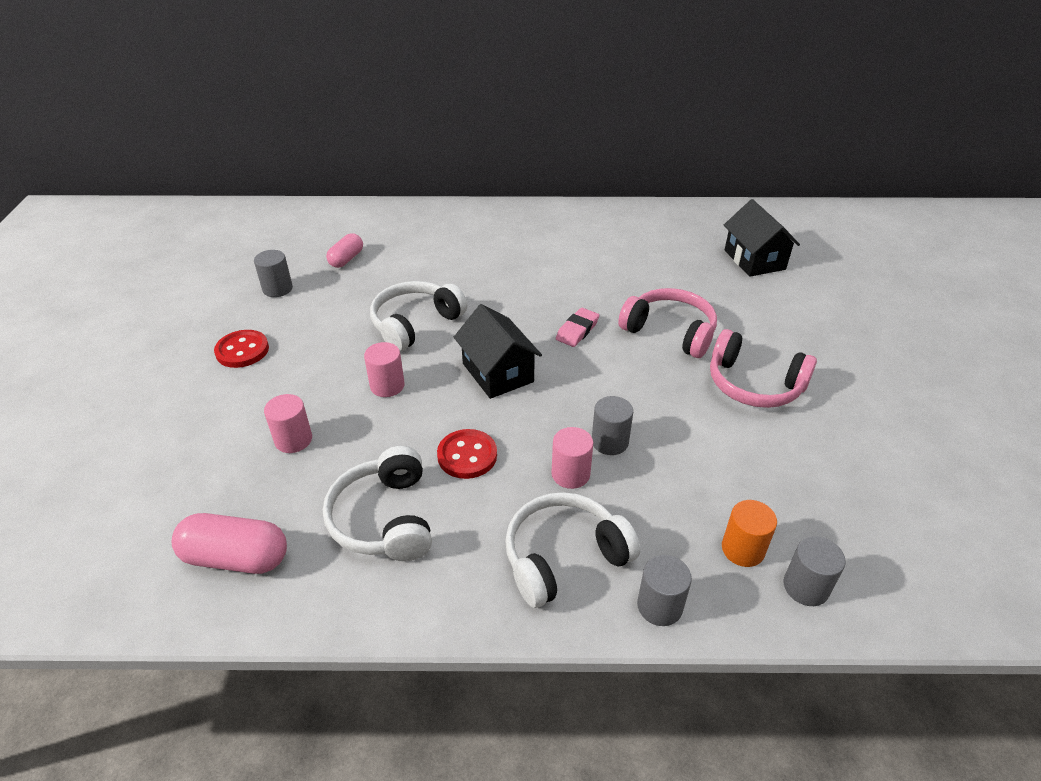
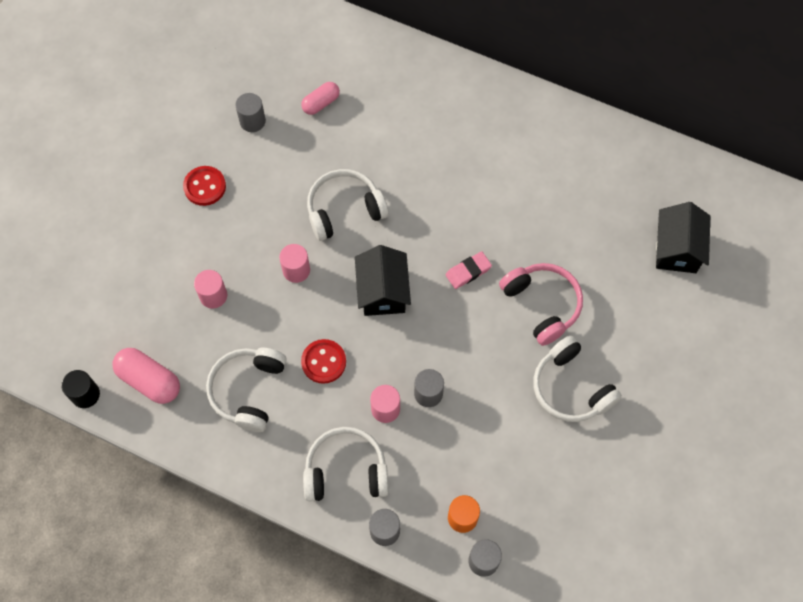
camera: 25 degrees right, 25 degrees up
pink headphones [710,329,817,408] -> white headphones [533,336,622,422]
none -> black cylinder [61,370,100,408]

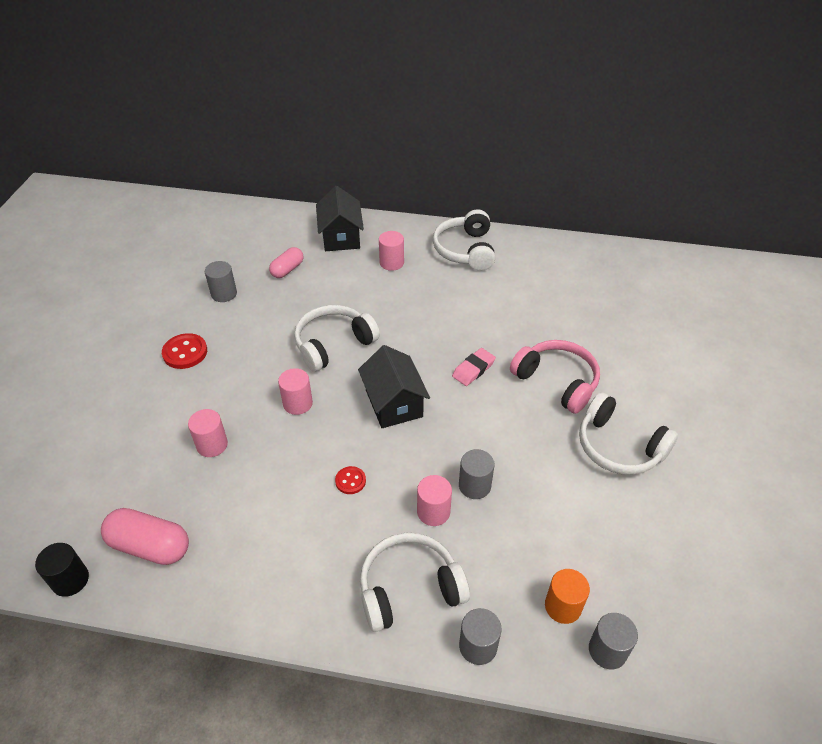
camera: 15 degrees left, 20 degrees down
white headphones [206,348,287,432] -> white headphones moved to [433,209,495,271]
red button [301,339,346,384] -> red button [335,466,366,494], size x0.60
black house [656,202,710,273] -> black house moved to [316,186,364,251]
none -> pink cylinder [379,231,404,271]

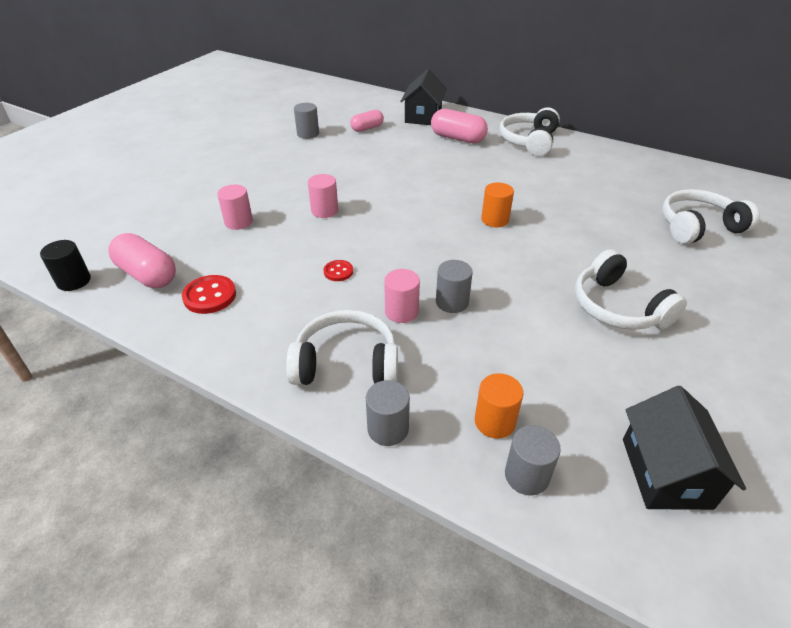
camera: 20 degrees right, 5 degrees down
red button [162,333,207,369] -> red button moved to [182,275,236,314]
white headphones [294,305,380,372] -> white headphones moved to [662,189,760,244]
black house [358,345,430,428] -> black house moved to [623,386,746,510]
pink cylinder [379,231,404,271] -> pink capsule [431,109,488,143]
pink eraser [452,348,496,386] -> orange cylinder [481,182,514,227]
pink headphones [510,340,600,414] -> none

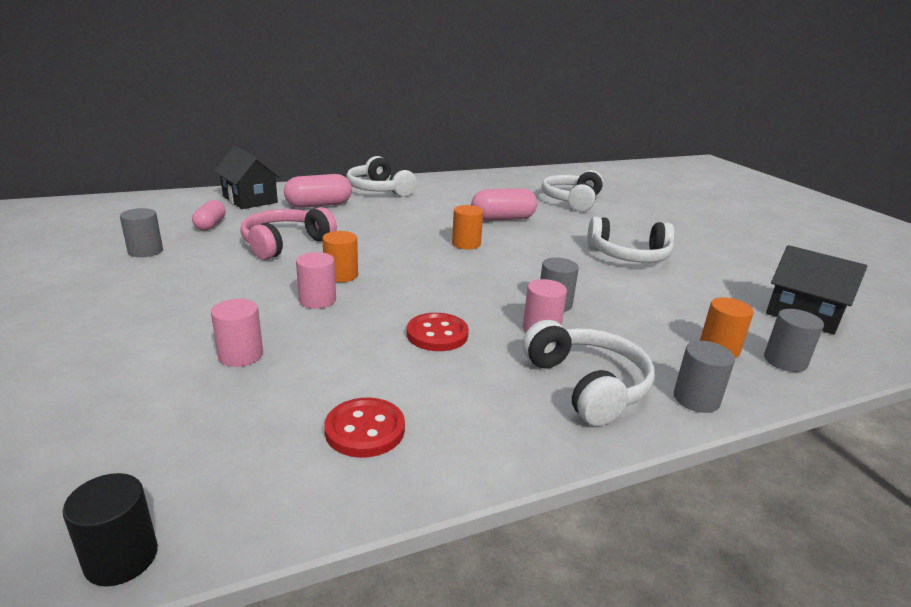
camera: 55 degrees left, 15 degrees down
pink capsule [108,233,176,288] -> pink capsule moved to [471,188,537,221]
white headphones [286,310,398,385] -> white headphones turned 120 degrees clockwise [522,320,655,426]
red button [323,260,353,281] -> red button [407,313,469,351], size x1.66
none -> pink headphones [240,207,337,260]
none -> orange cylinder [322,231,358,282]

